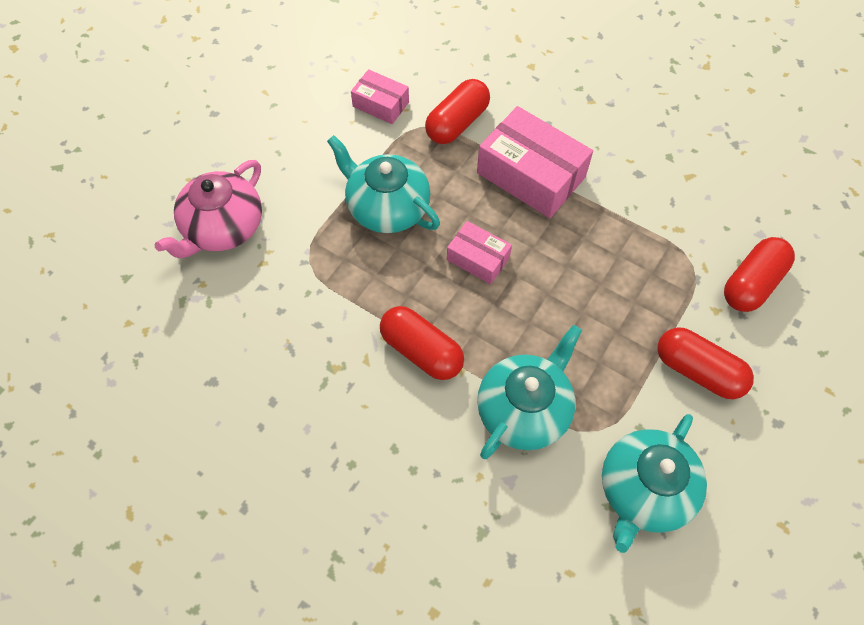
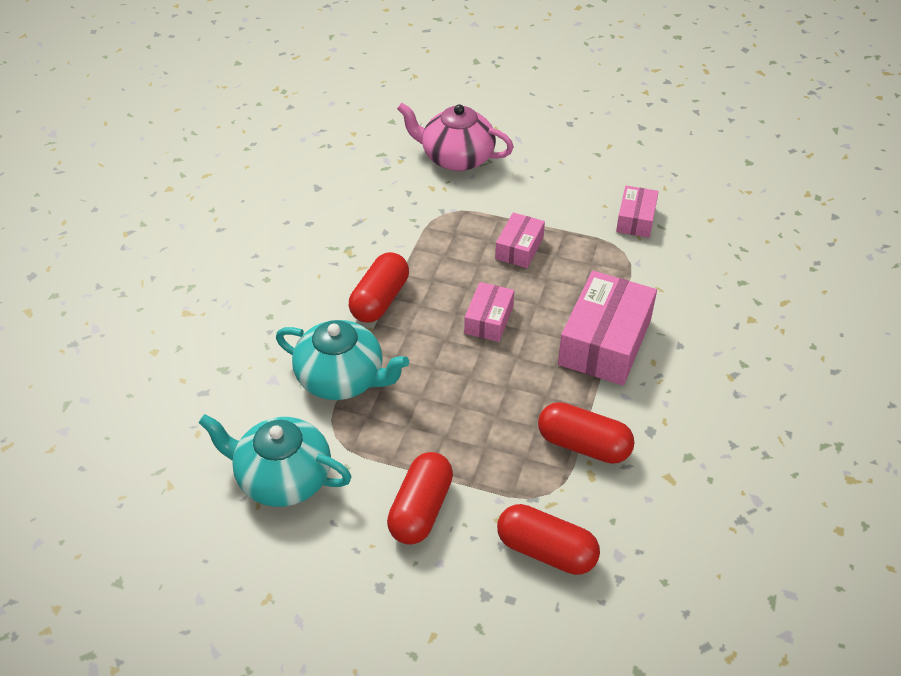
camera: 75 degrees right, 15 degrees down
turquoise teapot [327,135,440,233] -> pink box [495,213,545,268]
red capsule [425,79,490,144] -> red capsule moved to [538,402,635,464]

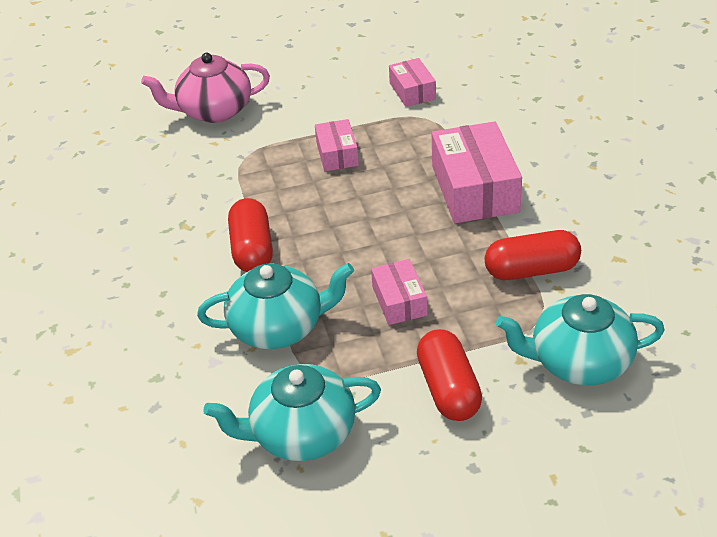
camera: 30 degrees left, 5 degrees down
pink box [464,282,514,342] -> pink box moved to [371,259,428,325]
red capsule [497,504,600,575] -> turquoise teapot [496,294,665,385]

